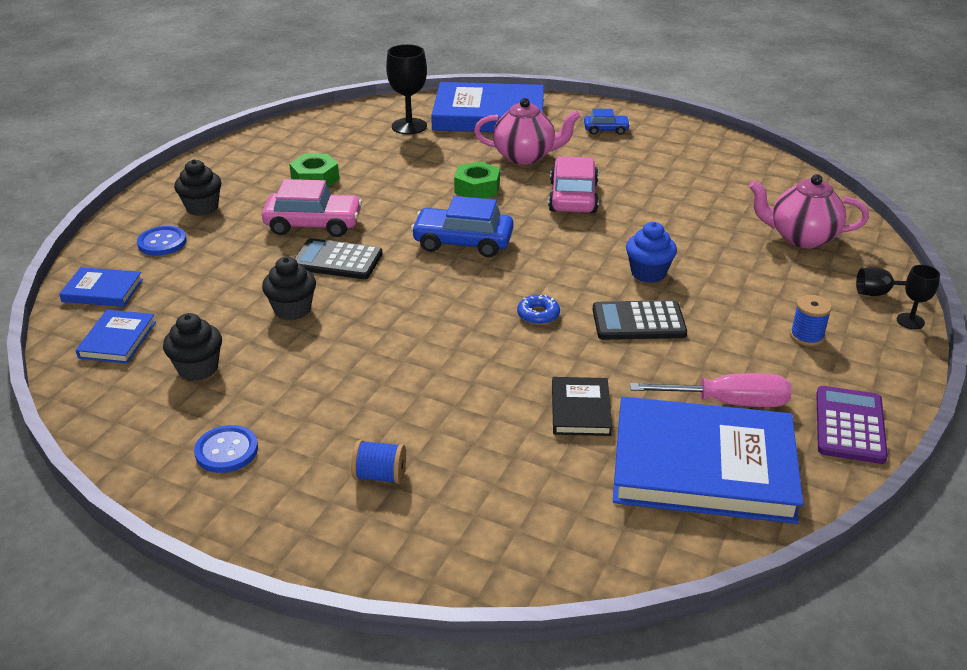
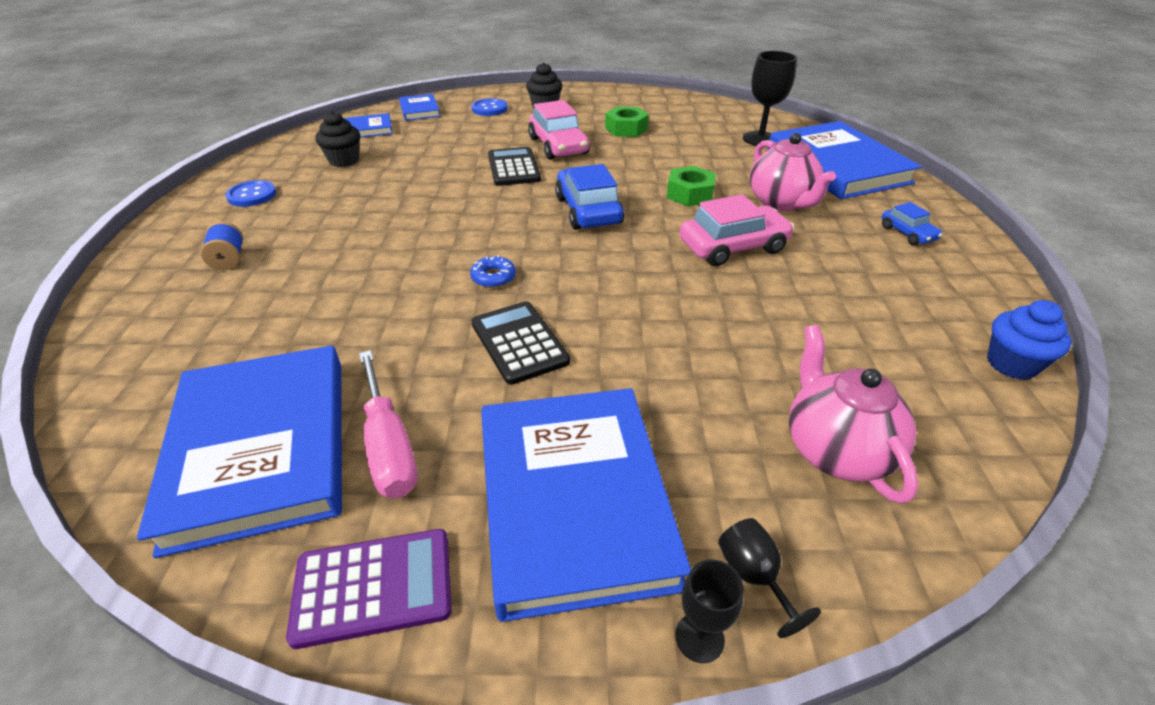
camera: 65 degrees right, 5 degrees up
black cupcake [262,257,316,320] -> none
black book [552,377,612,436] -> none
blue cupcake [626,222,677,283] -> blue cupcake moved to [987,300,1072,380]
blue spool [790,295,832,346] -> blue book [481,388,691,622]

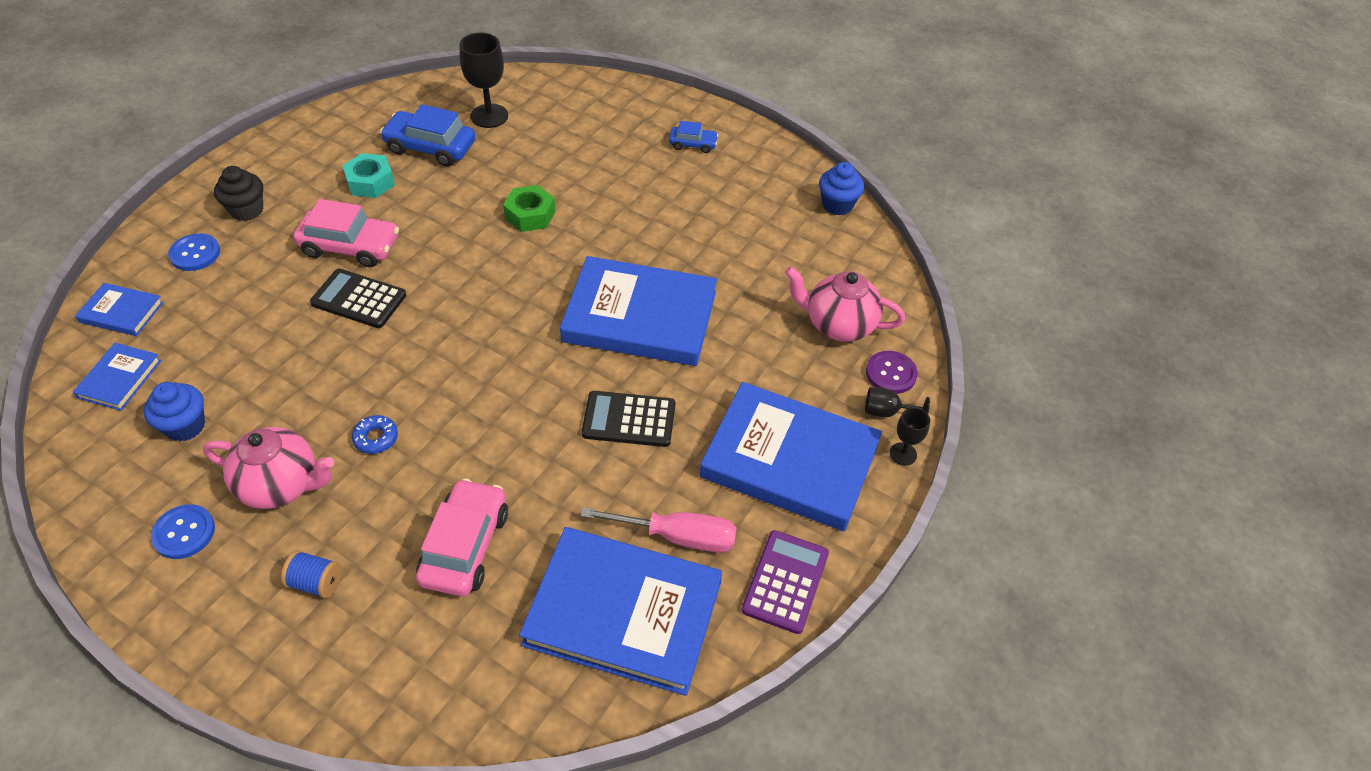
camera: 60 degrees left, 10 degrees up
black cupcake [315,111,360,167] -> blue cupcake [144,382,205,441]
blue donut [470,255,516,288] -> blue donut moved to [352,415,398,454]
blue car [555,164,624,230] -> blue car moved to [380,104,475,166]
green nut [605,106,649,137] -> turquoise nut [343,153,395,198]
pink car [680,194,794,266] -> pink car moved to [416,478,508,596]
pink teapot [750,133,836,211] -> pink teapot moved to [203,427,334,509]
blue book [768,121,922,199] -> blue book moved to [560,256,717,366]
none -> purple button [866,351,918,394]

